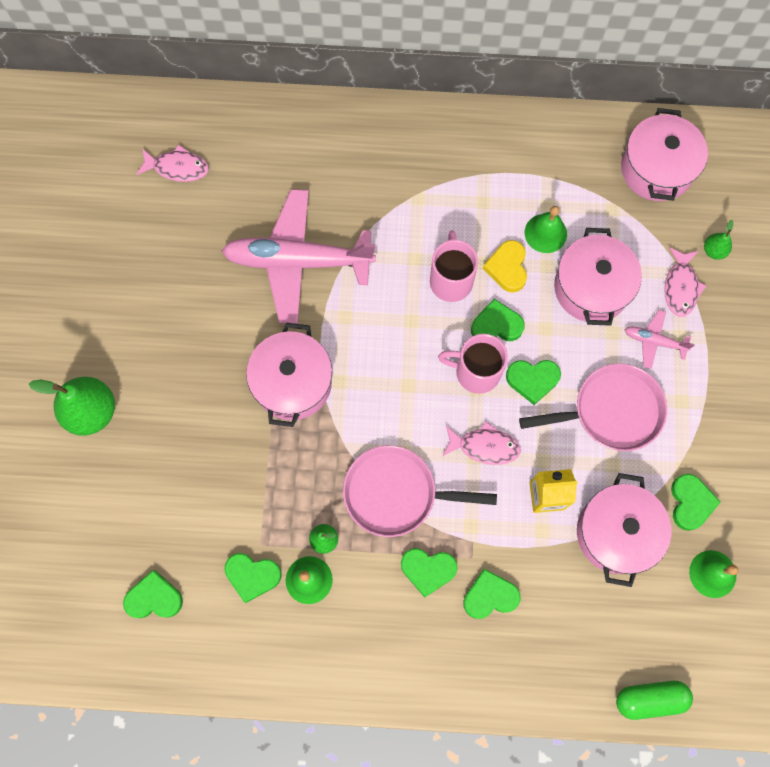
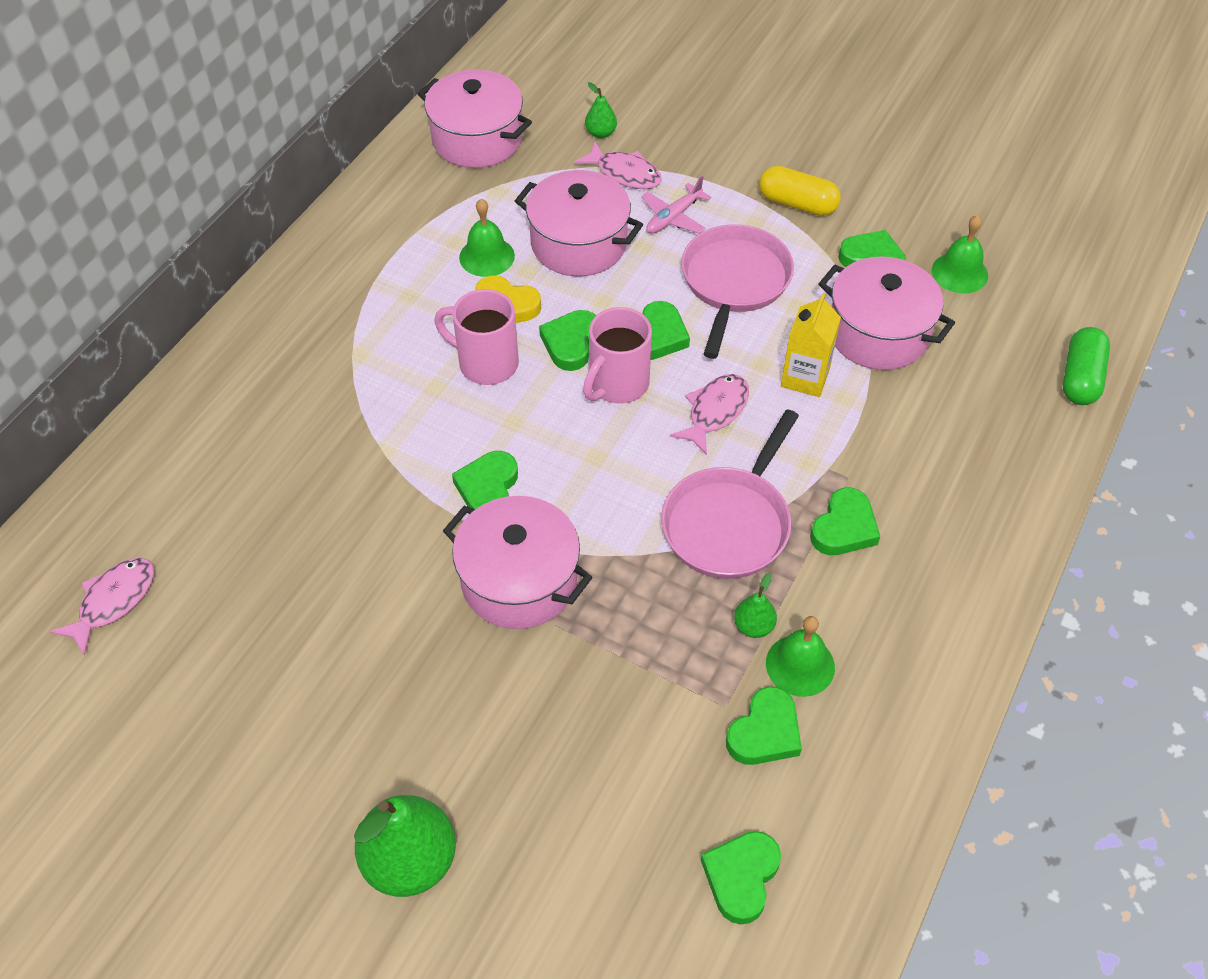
camera: 65 degrees left, 20 degrees down
pink plane [222,189,376,324] -> none
green heart [463,569,521,619] -> green heart moved to [452,451,518,510]
none -> yellow capsule [759,166,841,216]

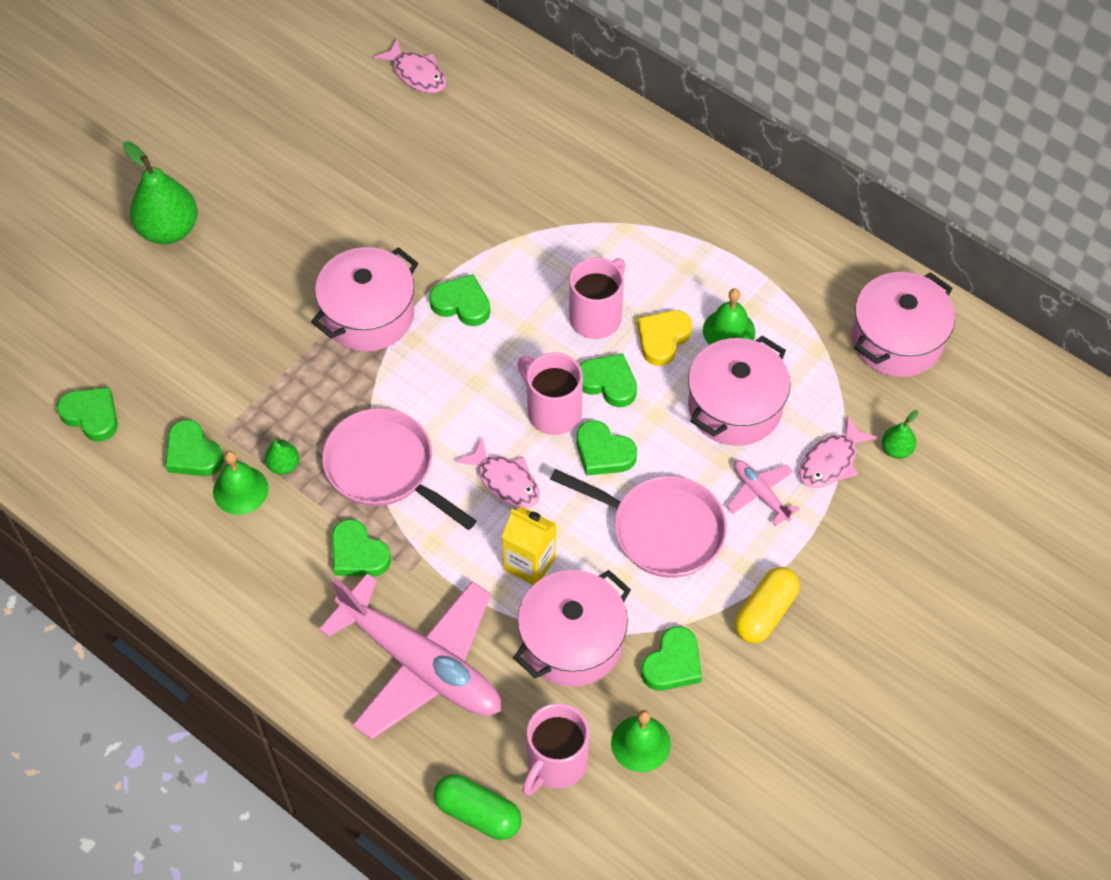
camera: 100 degrees right, 5 degrees up
none -> pink plane [319,573,501,740]
none -> pink mug [522,703,589,796]

